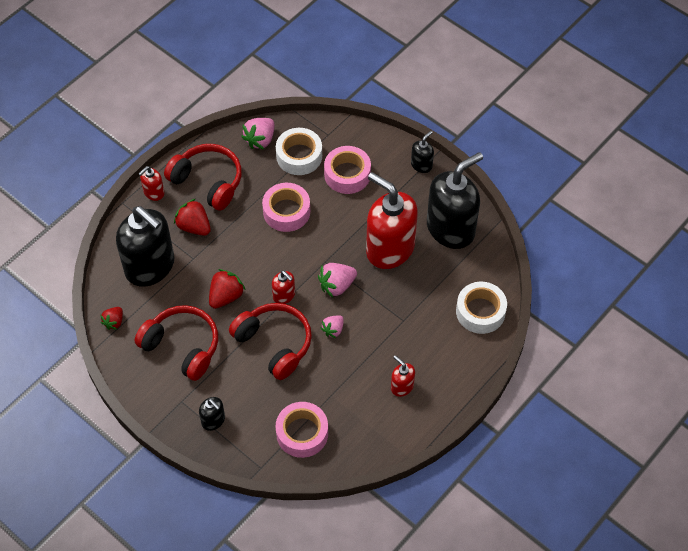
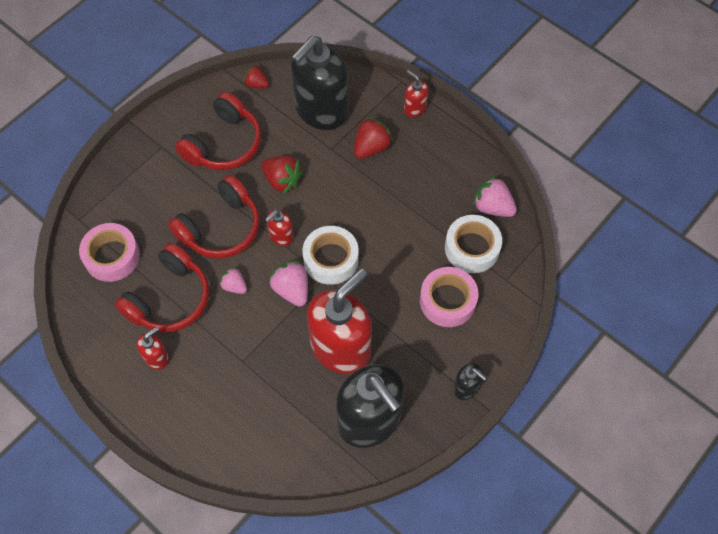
camera: 90 degrees right, 5 degrees up
red headphones [164,144,242,211] -> red headphones moved to [115,243,209,332]
black soap dispenser [199,397,225,431] -> none
pink tape [262,183,310,232] -> none
white tape [456,282,507,334] -> white tape moved to [302,226,359,285]

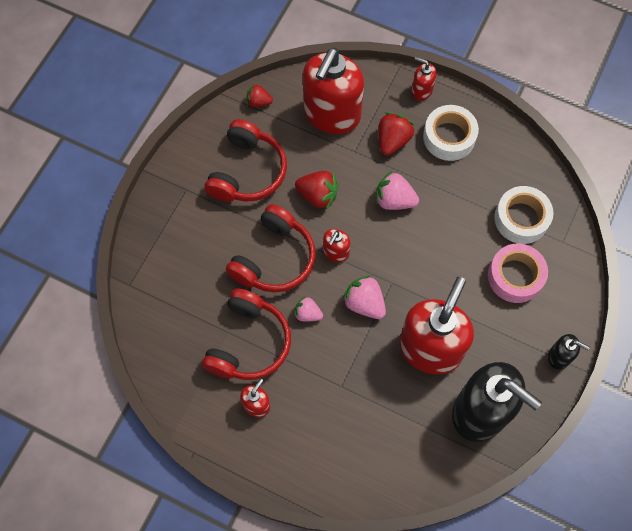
camera: 15 degrees left, 5 degrees up
pink tape [79,223,140,282] -> none
black soap dispenser [291,36,348,130] -> red soap dispenser [303,47,364,134]
white tape [302,226,359,285] -> white tape moved to [423,105,479,161]
pink strawberry [473,176,517,217] -> pink strawberry moved to [376,170,419,210]

